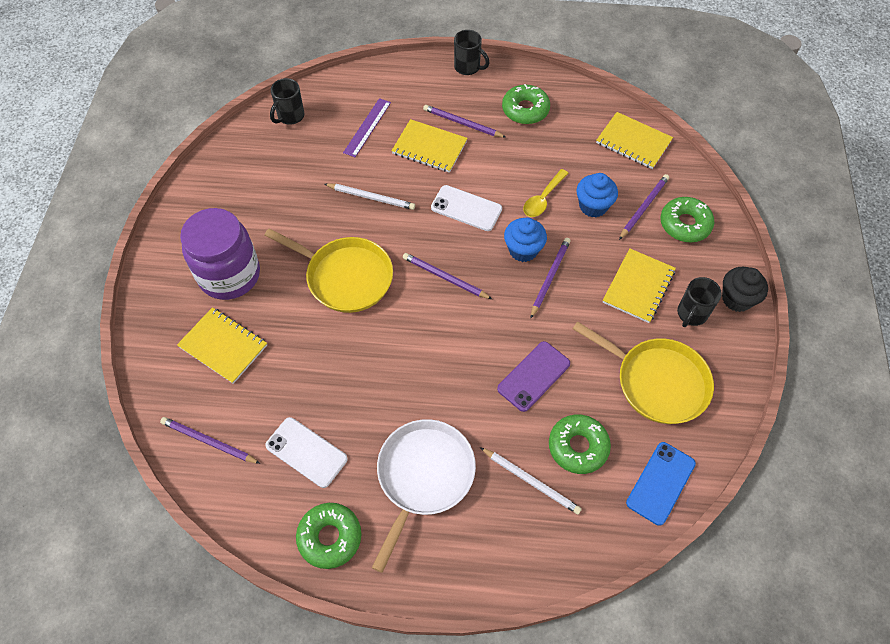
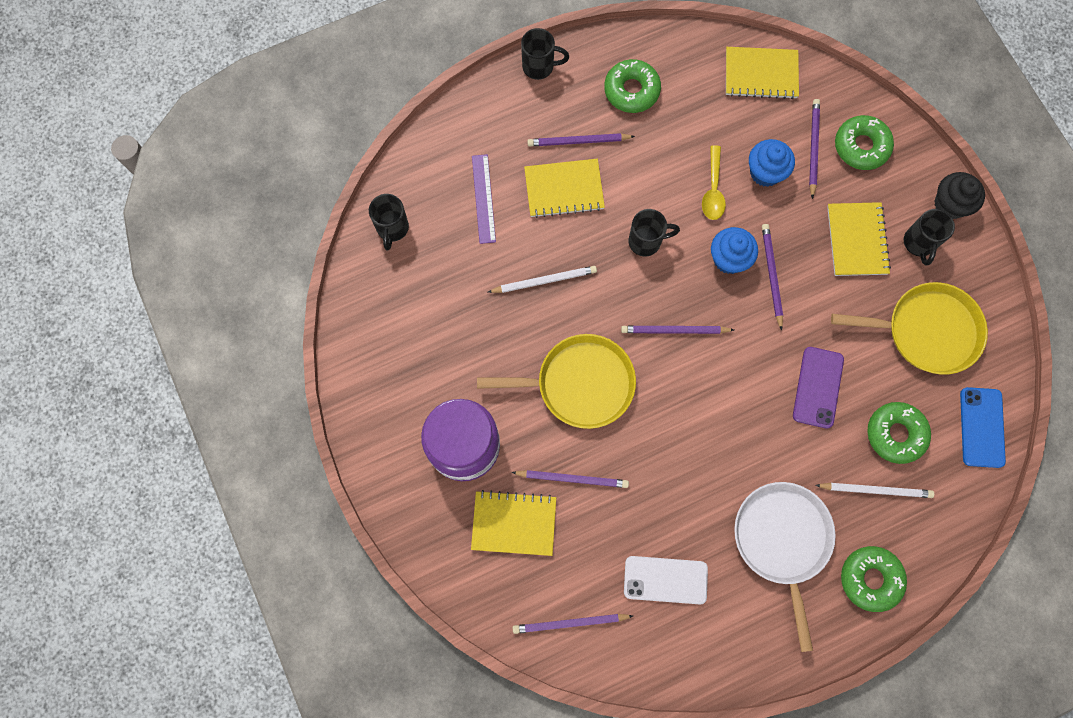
camera: 30 degrees left, 15 degrees up
green donut [296,503,361,569] -> green donut moved to [841,546,907,612]
white phone [431,185,502,231] -> black mug [628,209,680,256]
none -> purple pencil [511,470,629,488]

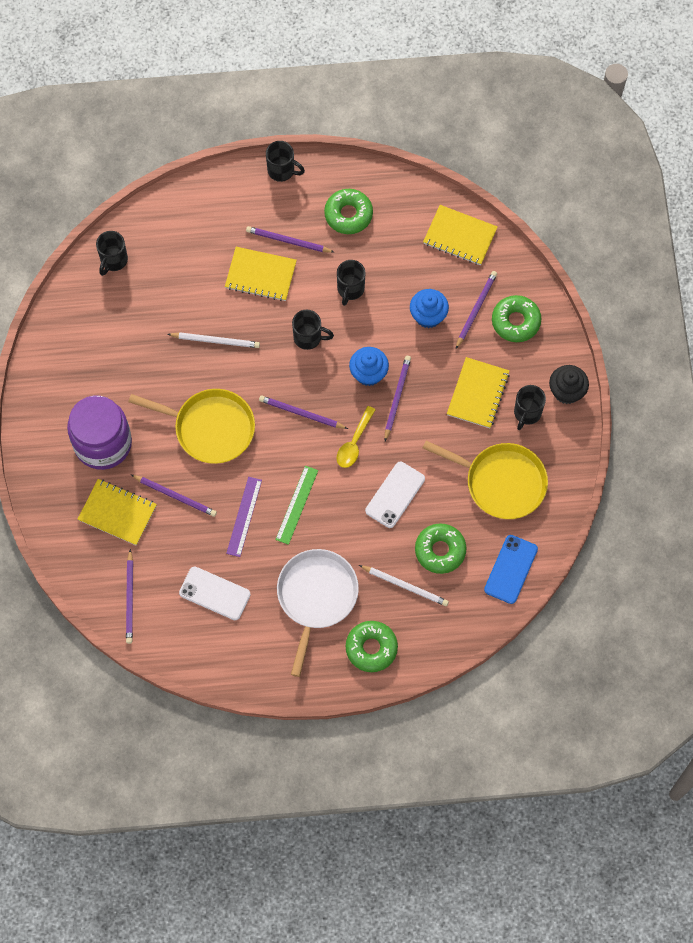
camera: 20 degrees right, 5 degrees down
purple ruler [472,154,496,244] -> purple ruler moved to [226,477,262,557]
purple pencil [512,614,633,634] -> purple pencil turned 105 degrees counterclockwise [126,549,133,644]
yellow spoon [702,145,726,220] -> yellow spoon moved to [337,406,375,468]
purple phone [793,347,844,429] -> white phone [365,462,425,528]
none -> green ruler [275,466,318,545]
none -> black mug [337,260,365,306]

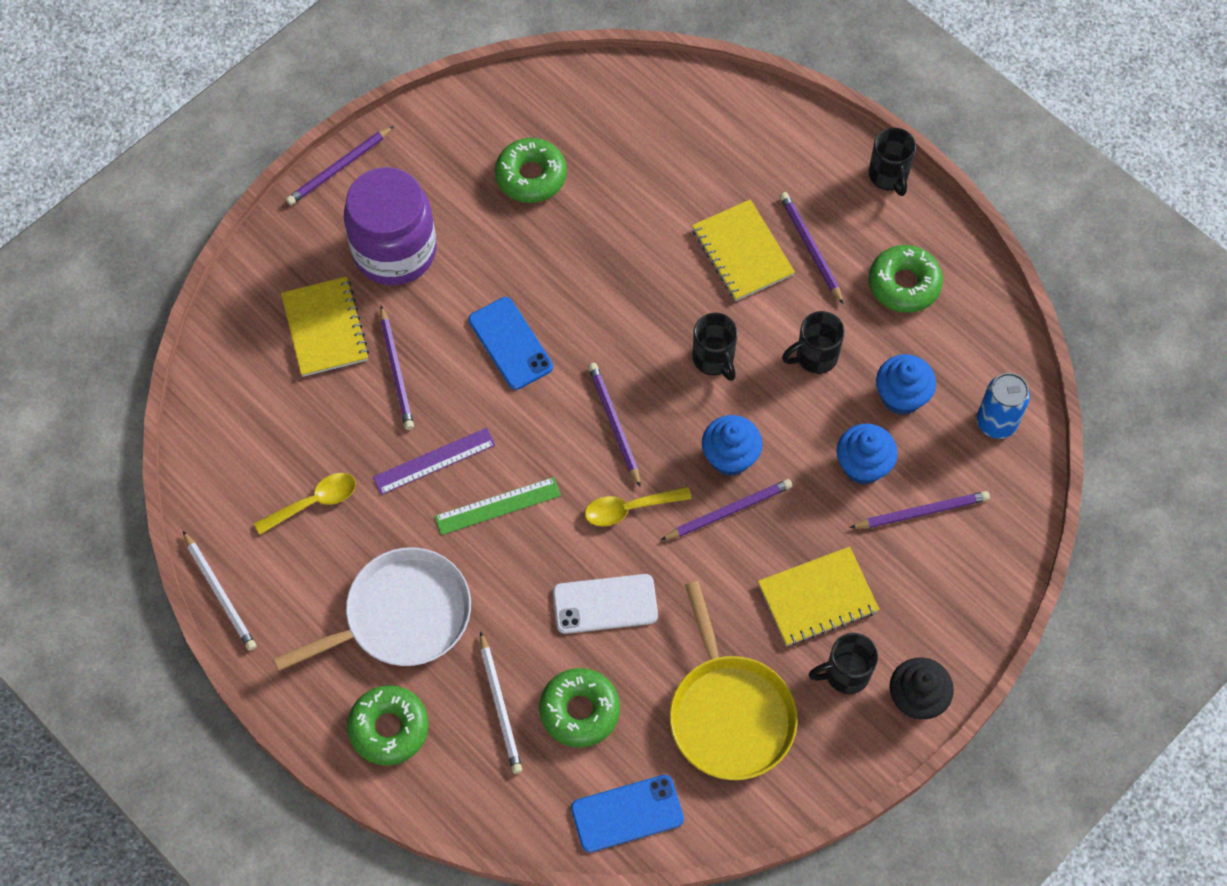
camera: 50 degrees right, 5 degrees down
black mug [96,231,128,276] -> none
purple pencil [126,549,133,644] -> purple pencil moved to [286,126,394,205]
yellow pan [128,389,255,464] -> blue phone [469,297,553,390]
white pencil [168,332,260,348] -> white pencil moved to [183,531,256,651]
white phone [179,567,251,620] -> yellow spoon [254,473,356,535]
yellow notebook [423,205,498,265] -> blue can [977,373,1030,439]
green donut [492,295,542,342] -> green donut moved to [495,138,567,203]
none -> blue cupcake [876,354,936,415]

